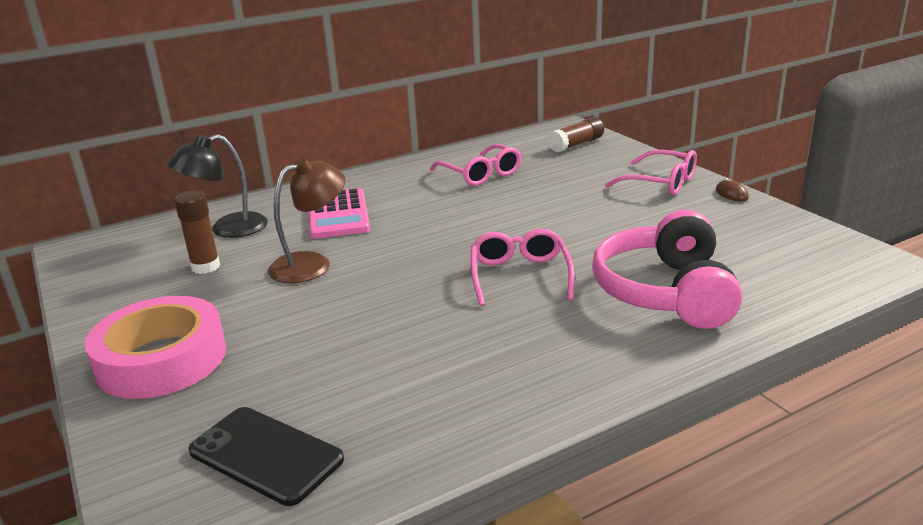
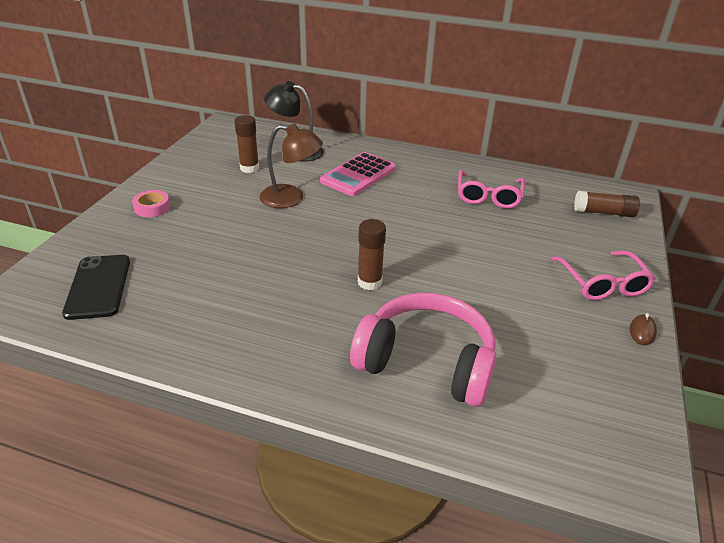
camera: 45 degrees right, 10 degrees up
pink tape [85,296,226,399] -> pink tape [132,190,170,217], size x0.45
pink glasses [471,229,575,306] -> brown glue stick [358,219,386,290]
pink headphones [592,209,742,329] -> pink headphones turned 60 degrees clockwise [350,293,496,407]

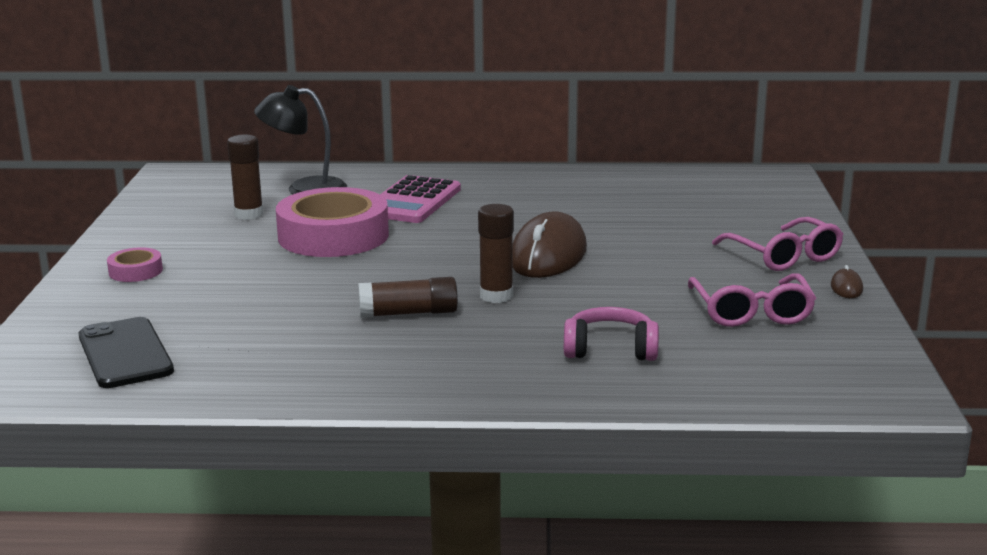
camera: 15 degrees left, 15 degrees down
brown lamp [259,123,323,208] -> pink tape [276,187,389,257]
pink headphones [350,293,496,407] -> pink headphones [564,307,659,361], size x0.55
pink glasses [458,170,525,209] -> pink glasses moved to [688,273,816,327]
brown glue stick [574,191,640,217] -> brown glue stick moved to [358,277,458,318]
none -> brown mouse [512,211,587,278]

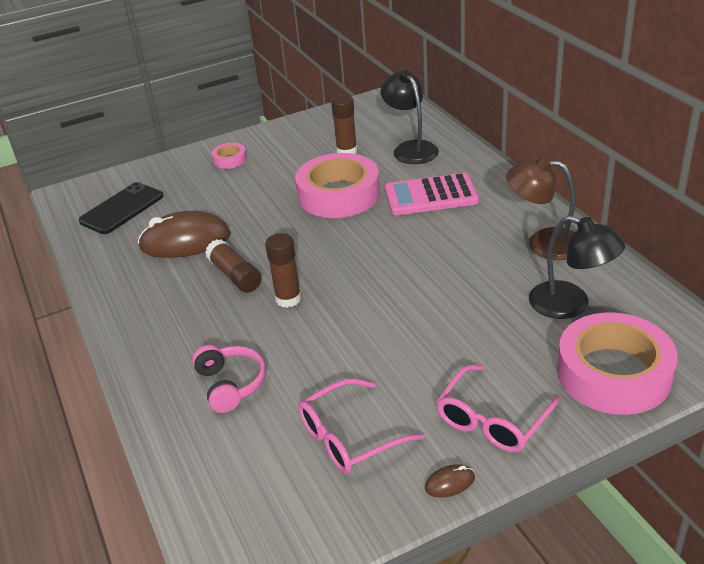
camera: 65 degrees right, 15 degrees up
brown mouse [512,211,587,278] -> brown mouse moved to [138,211,231,258]
none -> brown lamp [506,156,576,260]
none -> black lamp [529,216,625,319]
none -> pink tape [557,313,678,415]

